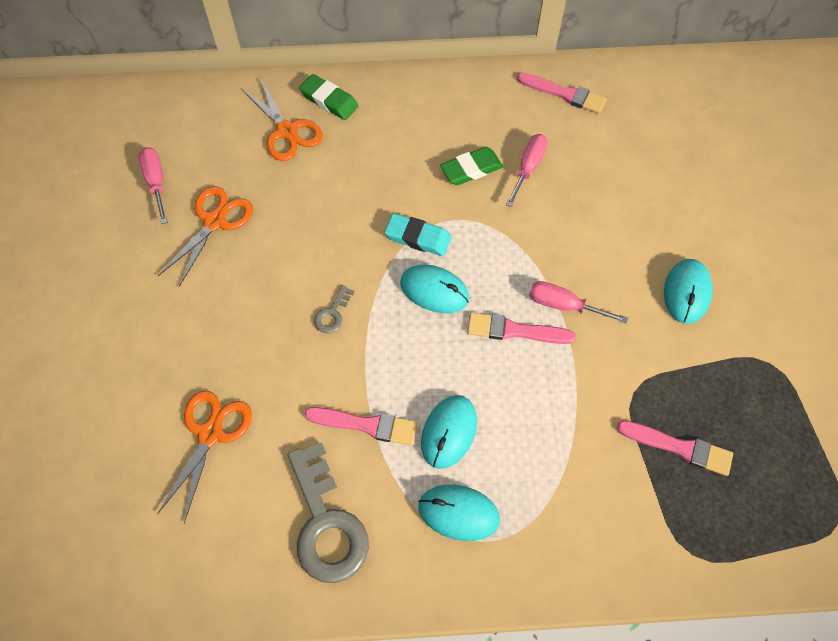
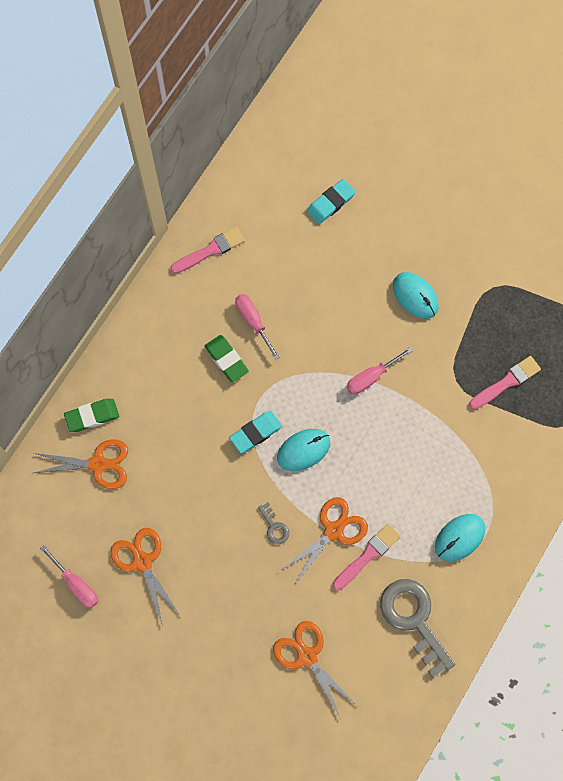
camera: 55 degrees left, 10 degrees up
pink screwdriver [139,147,168,224] -> pink screwdriver turned 150 degrees counterclockwise [40,545,98,608]
grey key [288,442,369,583] -> grey key turned 135 degrees counterclockwise [380,579,456,678]
turquoise mouse [421,395,477,469] -> none
green eraser [440,147,503,185] -> green eraser turned 45 degrees counterclockwise [205,335,249,382]
pink brush [467,312,576,344] -> none
none -> orange scissors [281,497,368,584]
none -> turquoise eraser [307,179,356,224]

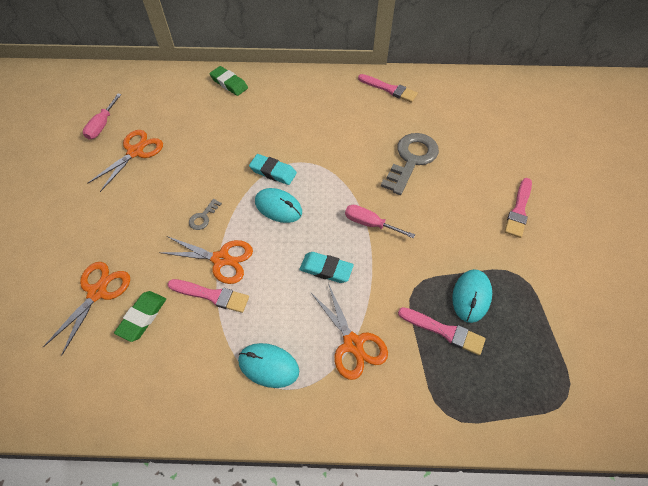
camera: 60 degrees right, 15 degrees down
orange scissors [34,439,128,489] -> orange scissors moved to [310,283,388,380]
green eraser [205,335,249,382] -> green eraser moved to [114,291,166,342]
pink screwdriver [235,294,280,360] -> none
turquoise eraser [307,179,356,224] -> turquoise eraser moved to [300,252,354,283]
grey key [380,579,456,678] -> grey key moved to [381,133,439,195]
turquoise mouse [393,272,439,319] -> turquoise mouse moved to [452,269,492,323]
none -> pink brush [504,178,532,238]

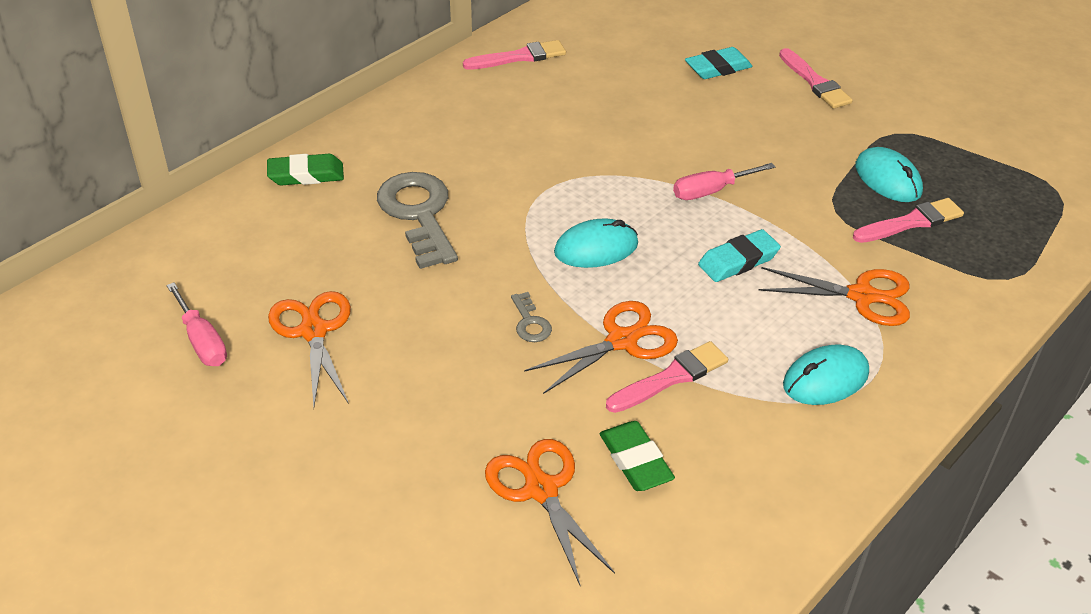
camera: 50 degrees left, 15 degrees down
turquoise eraser [249,154,297,185] -> turquoise eraser moved to [685,47,752,79]
grey key [381,133,439,195] -> grey key moved to [377,172,458,269]

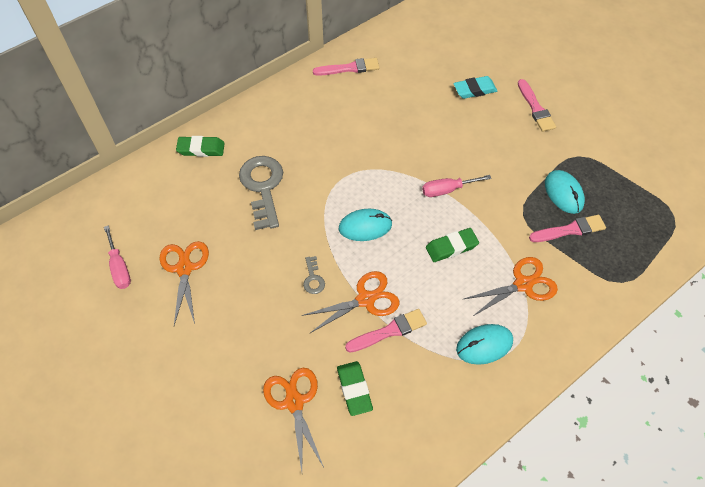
camera: 10 degrees right, 15 degrees up
turquoise eraser [698,229,781,282] -> green eraser [426,228,479,262]
orange scissors [759,267,910,326] -> orange scissors turned 45 degrees counterclockwise [464,257,558,317]

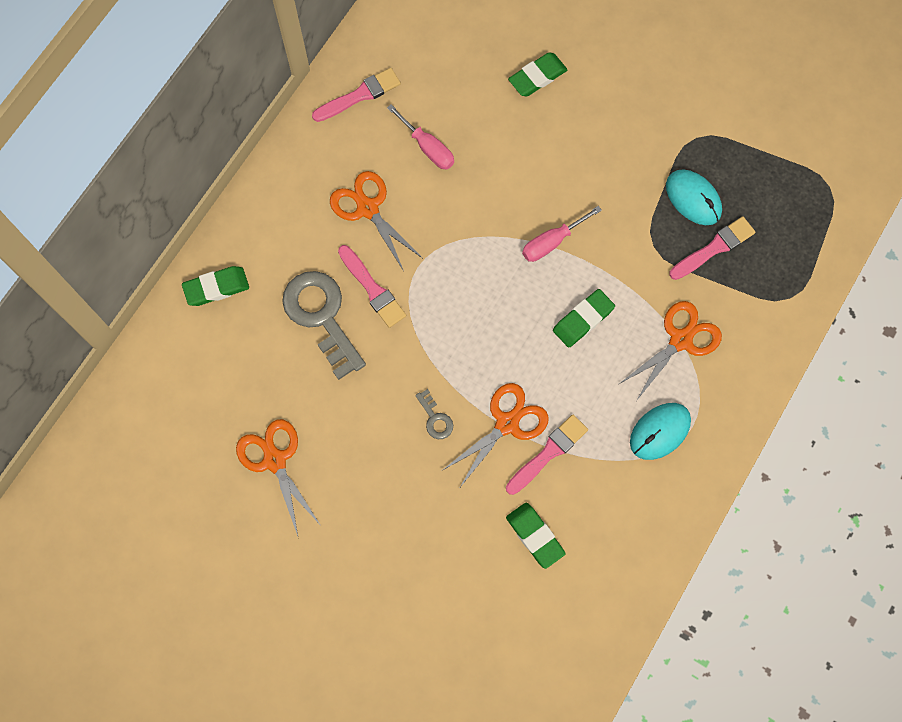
camera: 20 degrees left, 15 degrees up
pink screwdriver [104,225,131,289] -> pink screwdriver moved to [387,104,454,169]
orange scissors [263,368,324,472] -> orange scissors moved to [330,171,422,271]
turquoise mouse [339,209,392,241] -> none
turquoise eraser [453,76,497,99] -> green eraser [508,52,567,96]
pink brush [518,79,556,132] -> pink brush moved to [338,245,406,328]

